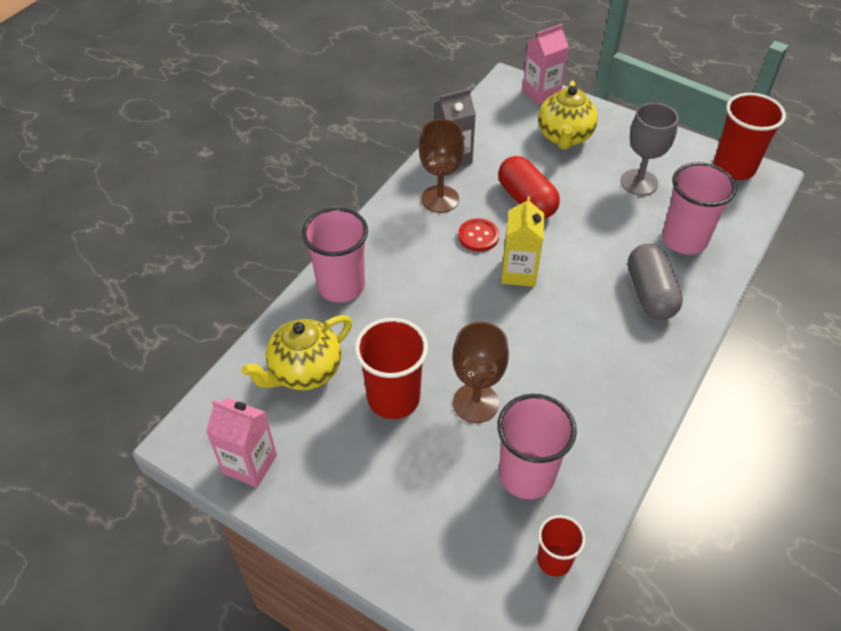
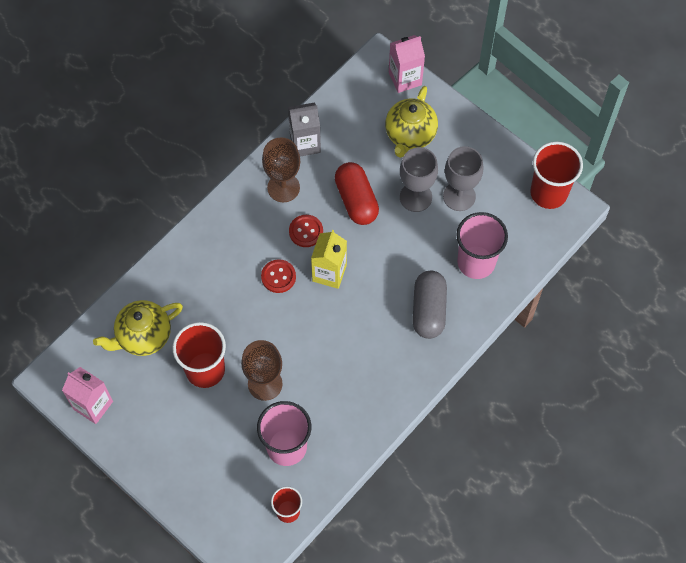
camera: 10 degrees right, 15 degrees up
pink cup [302,207,368,303] -> none
none -> red button [261,259,296,293]
none -> grey goblet [400,147,438,212]

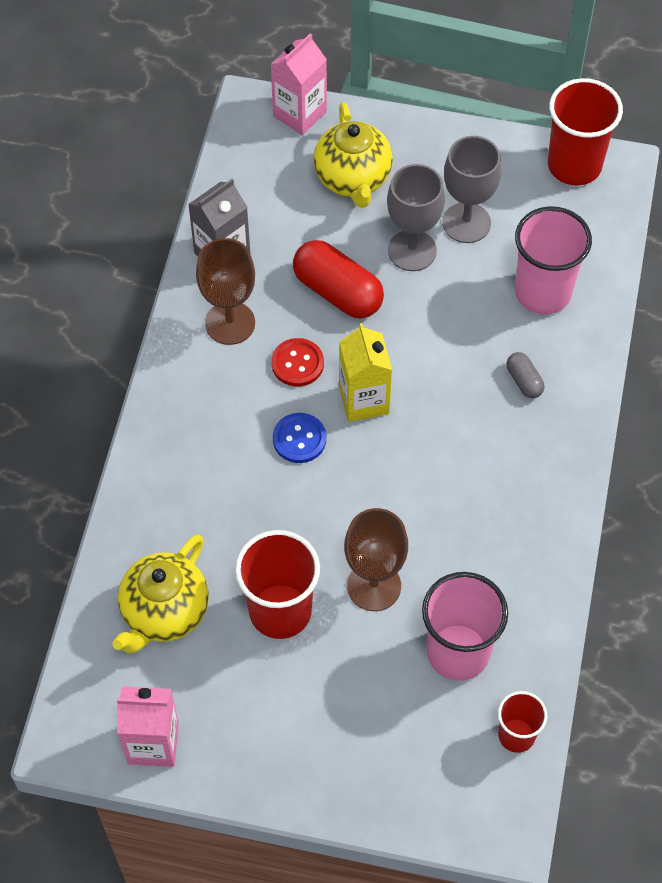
camera: 30 degrees left, 5 degrees down
red button [261,259,296,293] -> blue button [273,413,326,463]
grey capsule [413,271,447,339] -> grey capsule [507,352,544,398], size x0.49

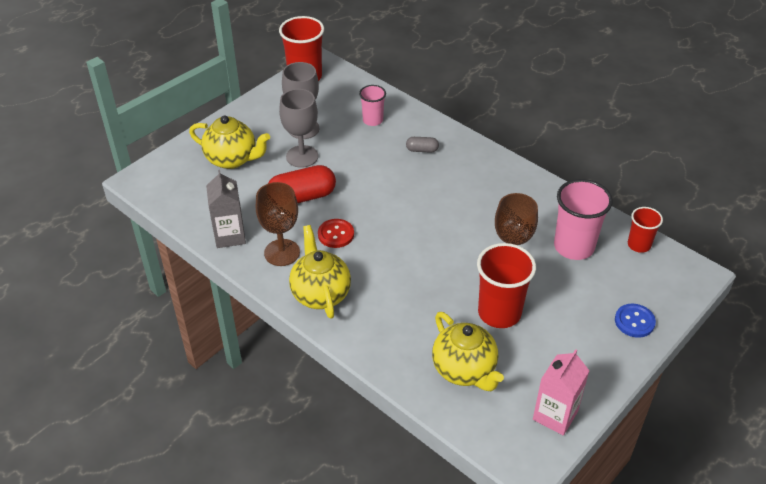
camera: 60 degrees left, 15 degrees down
pink carton [271,33,327,135] -> none
blue button [273,413,326,463] -> blue button moved to [615,304,656,338]
yellow carton [339,323,392,422] -> none
pink cup [515,206,592,314] -> pink cup [359,85,386,126], size x0.58
none -> yellow teapot [289,225,351,318]

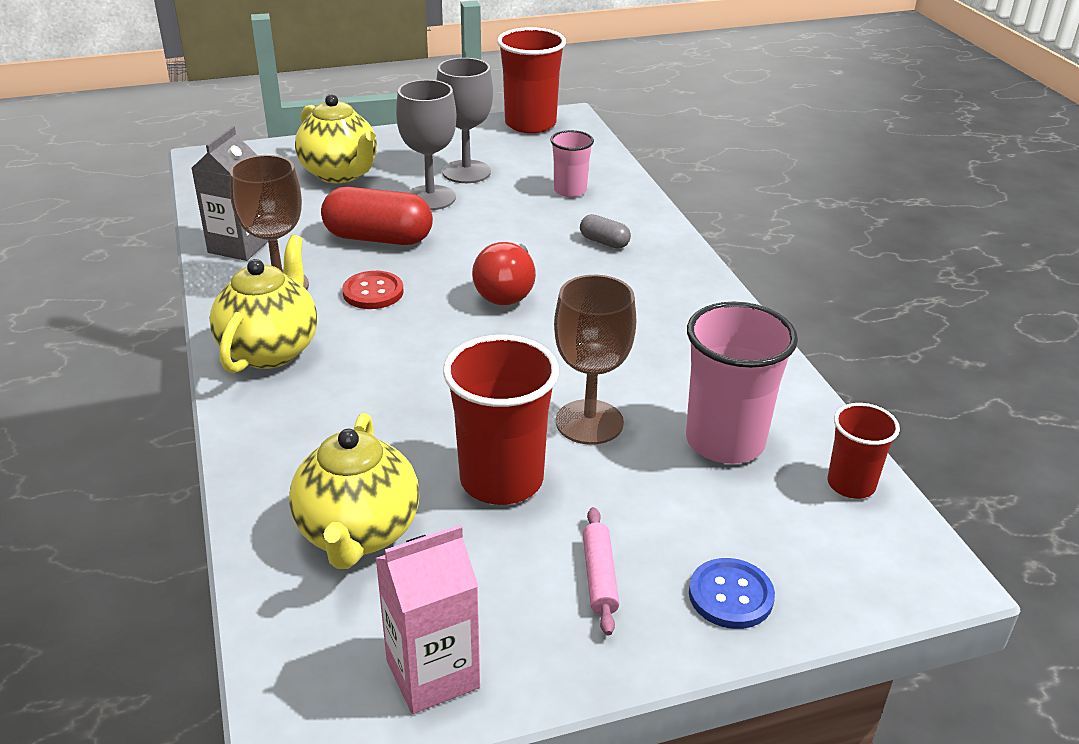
camera: 30 degrees right, 10 degrees down
none -> red light bulb [472,242,536,305]
none -> pink rolling pin [583,507,619,636]

